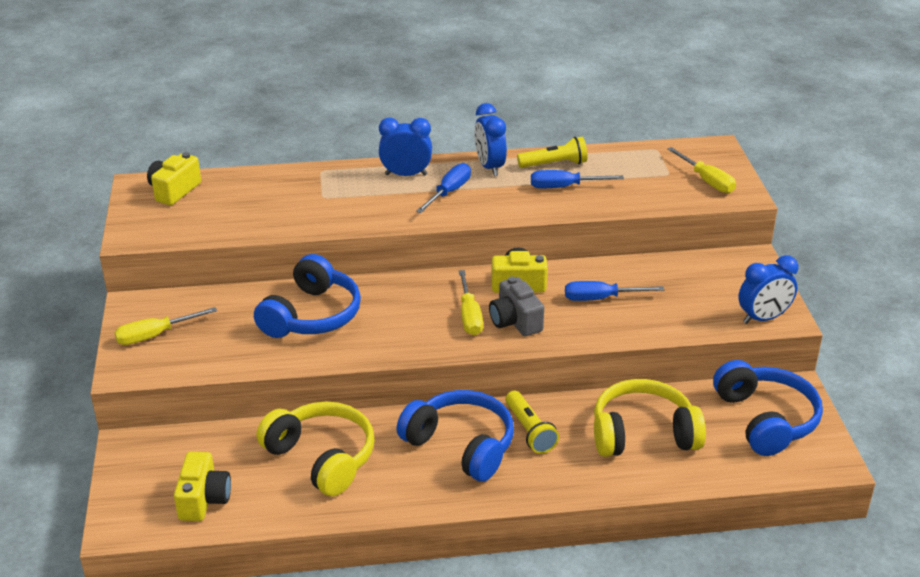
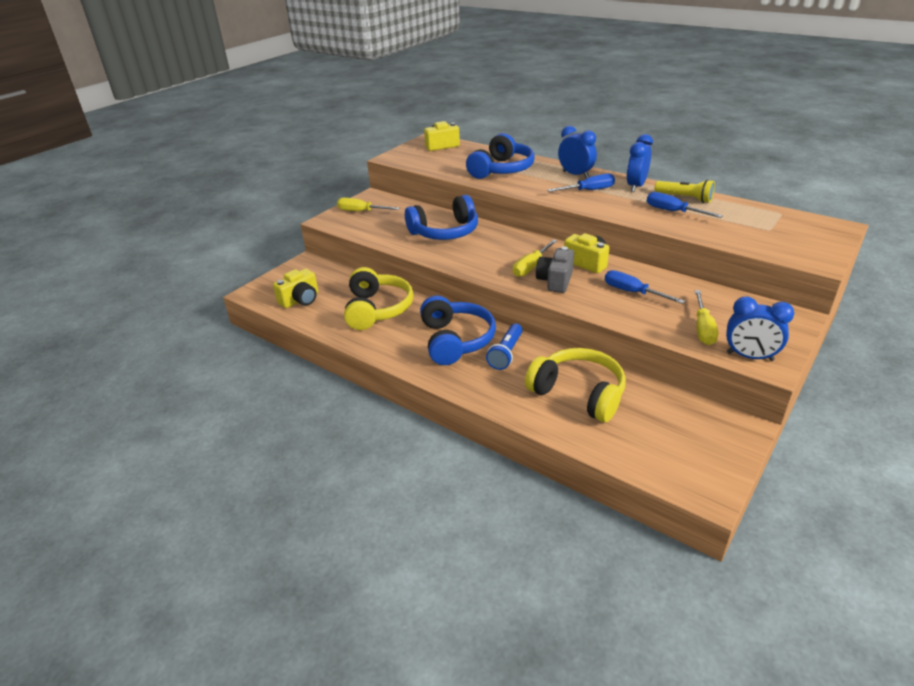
camera: 45 degrees right, 0 degrees up
yellow flashlight [505,391,559,454] -> blue flashlight [486,323,523,370]
yellow screwdriver [667,147,736,193] -> yellow screwdriver moved to [695,290,719,345]
blue headphones [713,360,823,456] -> blue headphones moved to [466,133,535,179]

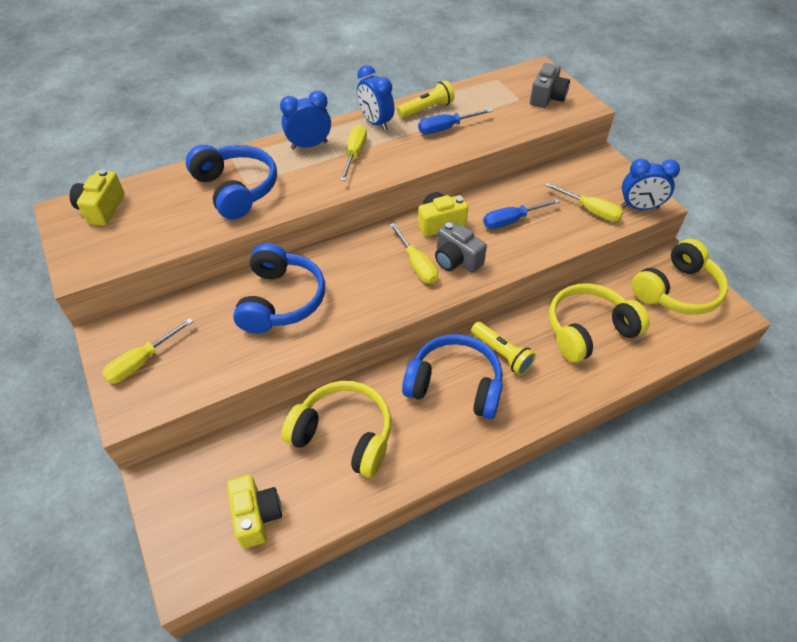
camera: 65 degrees left, 15 degrees up
blue flashlight [486,323,523,370] -> yellow flashlight [471,322,536,375]
blue screwdriver [547,174,615,192] -> yellow screwdriver [340,125,367,181]
blue clock [726,296,794,361] -> blue clock turned 45 degrees clockwise [621,159,680,210]
none -> grey camera [530,63,570,108]
none -> yellow headphones [631,239,728,315]

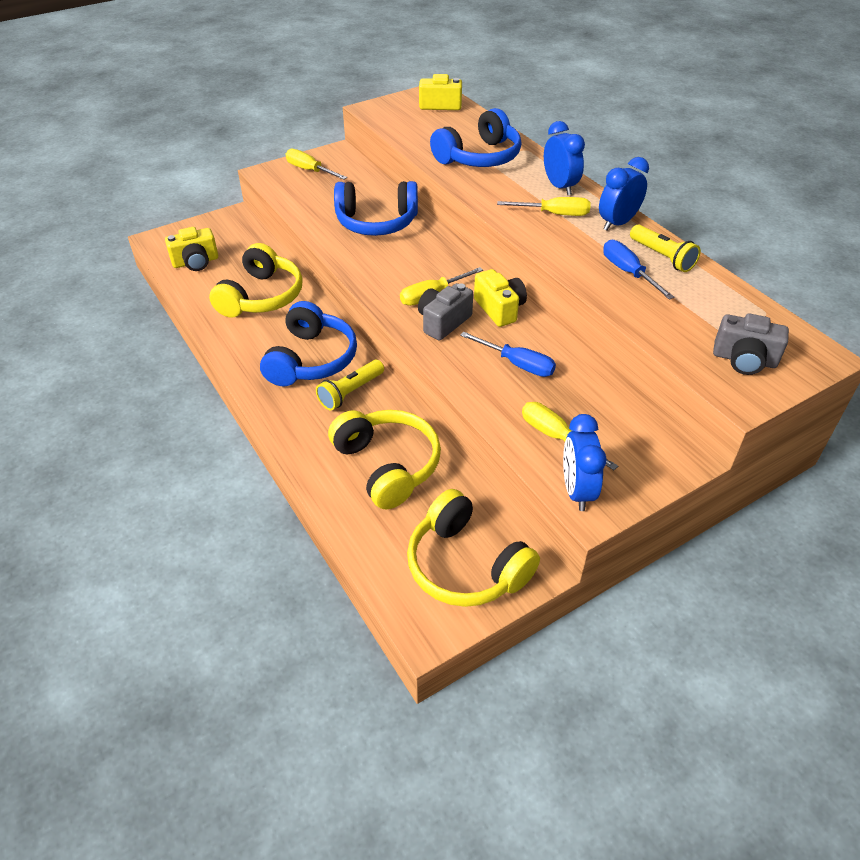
camera: 85 degrees right, 5 degrees down
blue screwdriver [483,199,560,229] -> blue screwdriver turned 150 degrees clockwise [460,332,556,377]
yellow screwdriver [545,183,623,221] -> yellow screwdriver turned 105 degrees clockwise [522,402,618,470]

